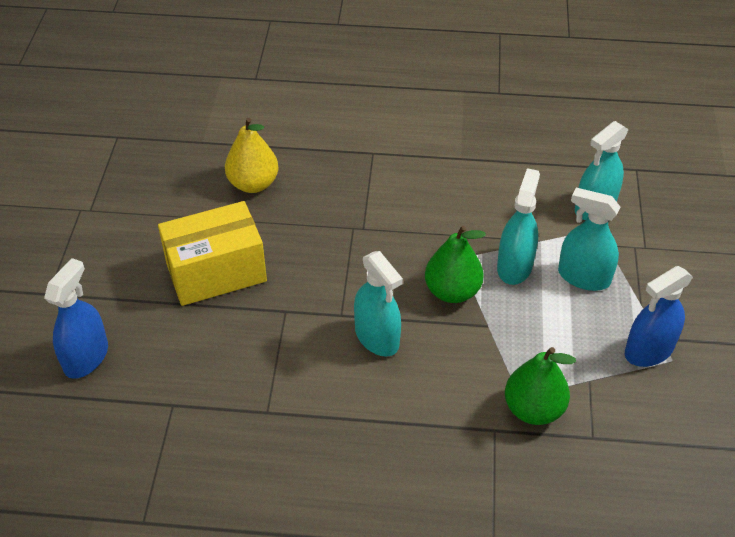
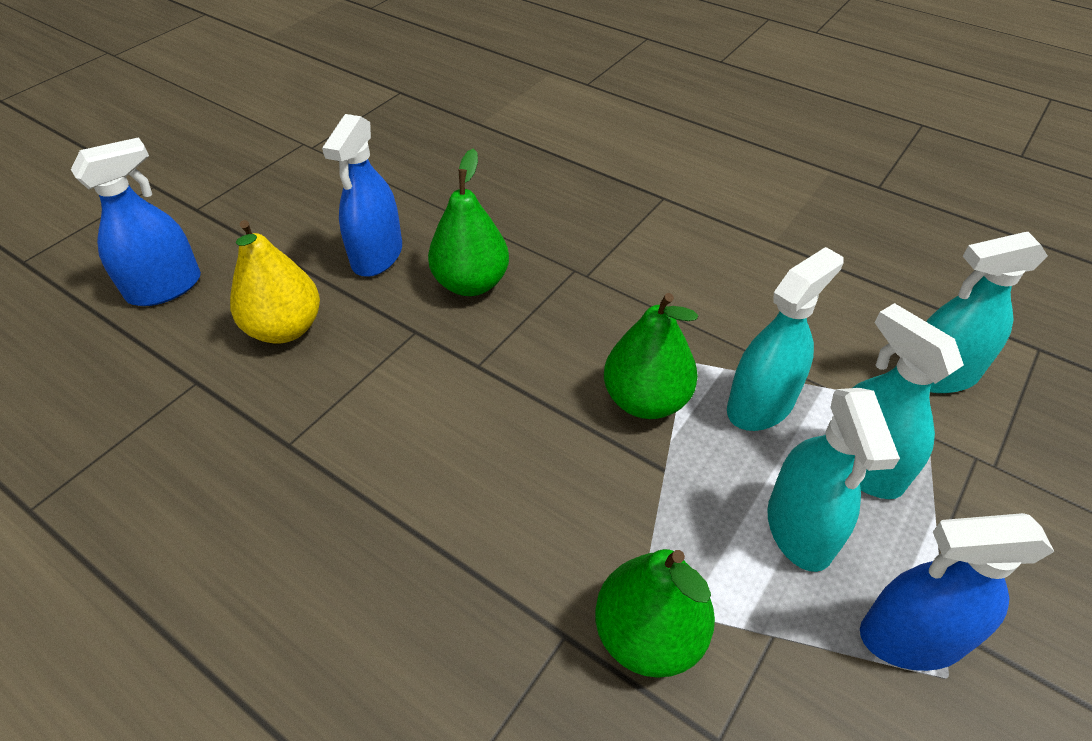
camera: 30 degrees right, 0 degrees up
yellow box [158,201,267,306] -> blue spray bottle [322,114,402,277]
yellow pear [225,118,278,193] -> yellow pear moved to [230,220,320,344]
turquoise spray bottle [354,251,403,357] -> turquoise spray bottle moved to [767,388,900,572]
none -> green pear [428,149,509,296]

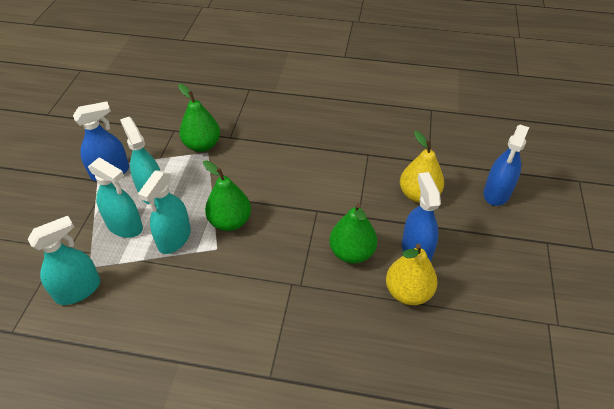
camera: 155 degrees right, 0 degrees up
none -> yellow pear [386,244,438,305]

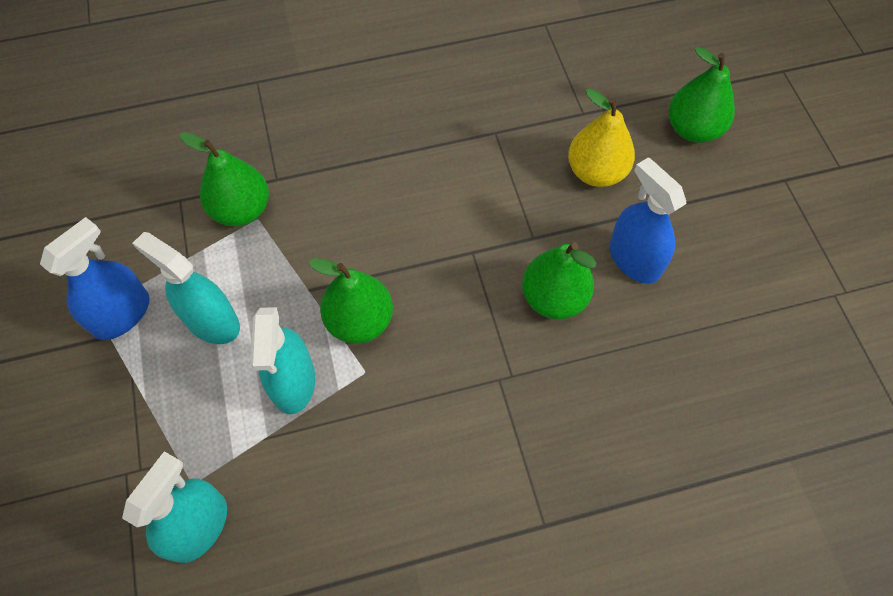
camera: 25 degrees left, 15 degrees up
turquoise spray bottle [88,157,143,238] -> none
yellow pear [386,244,438,305] -> none
blue spray bottle [483,125,529,206] -> green pear [669,47,735,143]

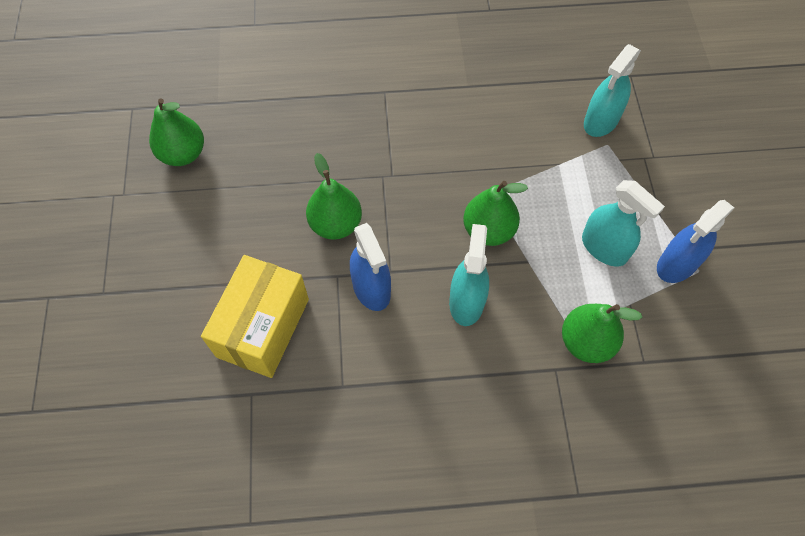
camera: 170 degrees left, 0 degrees up
turquoise spray bottle [251,307,315,414] -> turquoise spray bottle moved to [449,224,489,326]
yellow pear [568,89,635,187] -> yellow box [201,255,309,378]
blue spray bottle [609,157,686,284] -> blue spray bottle moved to [350,223,391,311]
green pear [669,47,735,143] -> green pear moved to [149,98,204,166]

